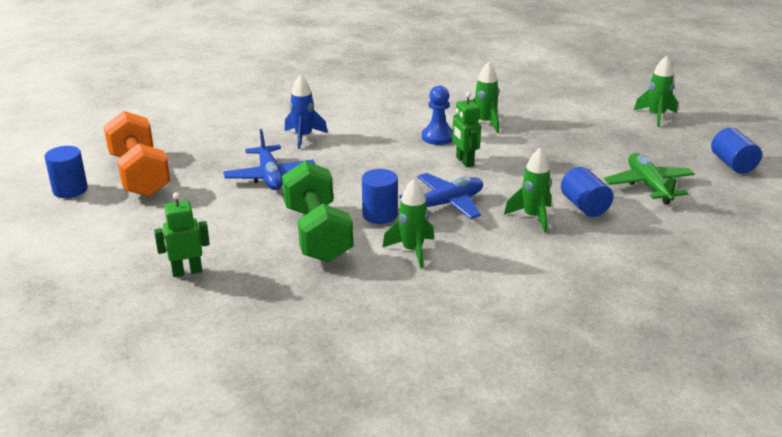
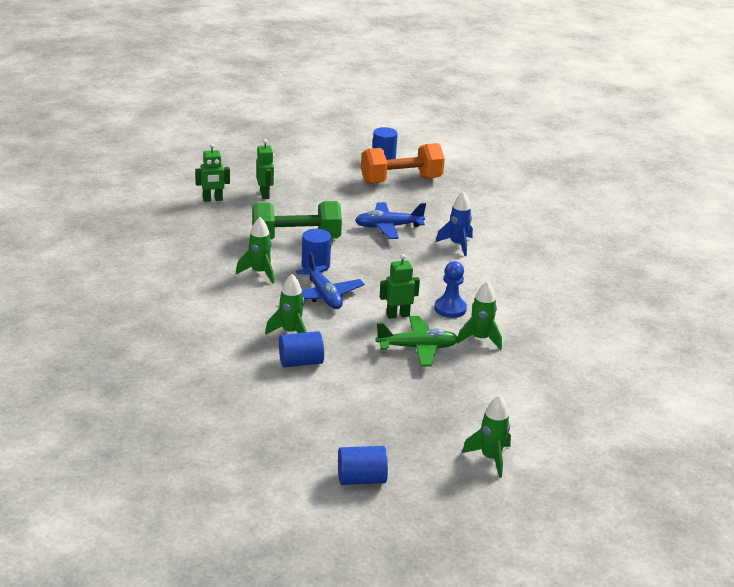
camera: 95 degrees right, 0 degrees up
green plane [604,153,695,205] -> green plane moved to [376,316,458,367]
none -> green robot [195,143,230,202]

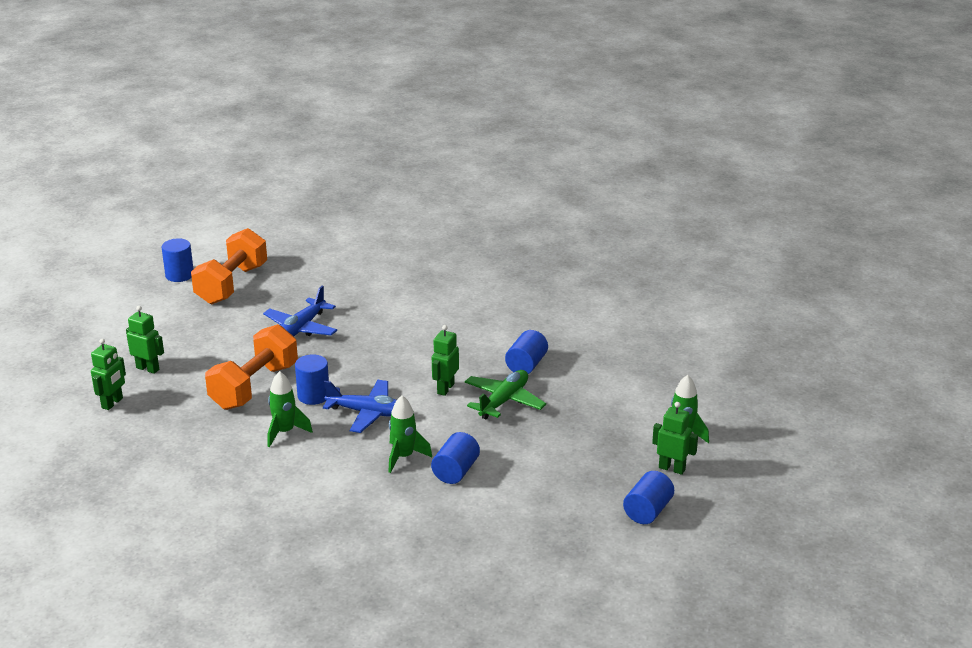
camera: 50 degrees left, 0 degrees up
green dumbbell [252,201,342,240] -> orange dumbbell [205,324,298,410]
blue pawn [434,261,467,318] -> none
blue rocket [436,191,473,256] -> none
green rocket [457,281,502,350] -> blue cylinder [505,330,548,374]
none -> green robot [652,402,698,475]

